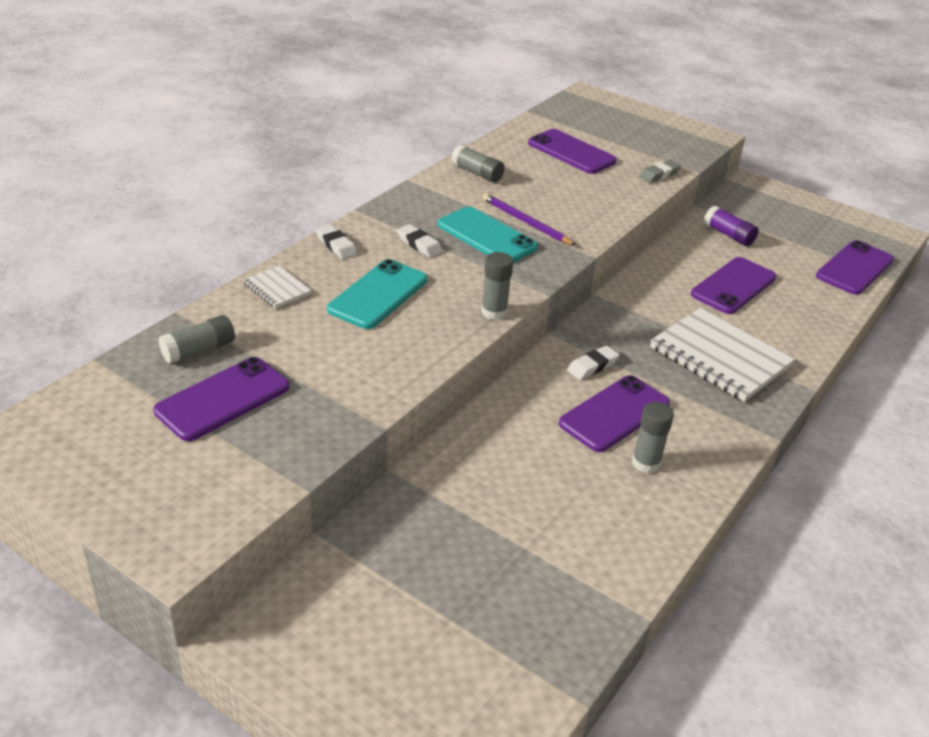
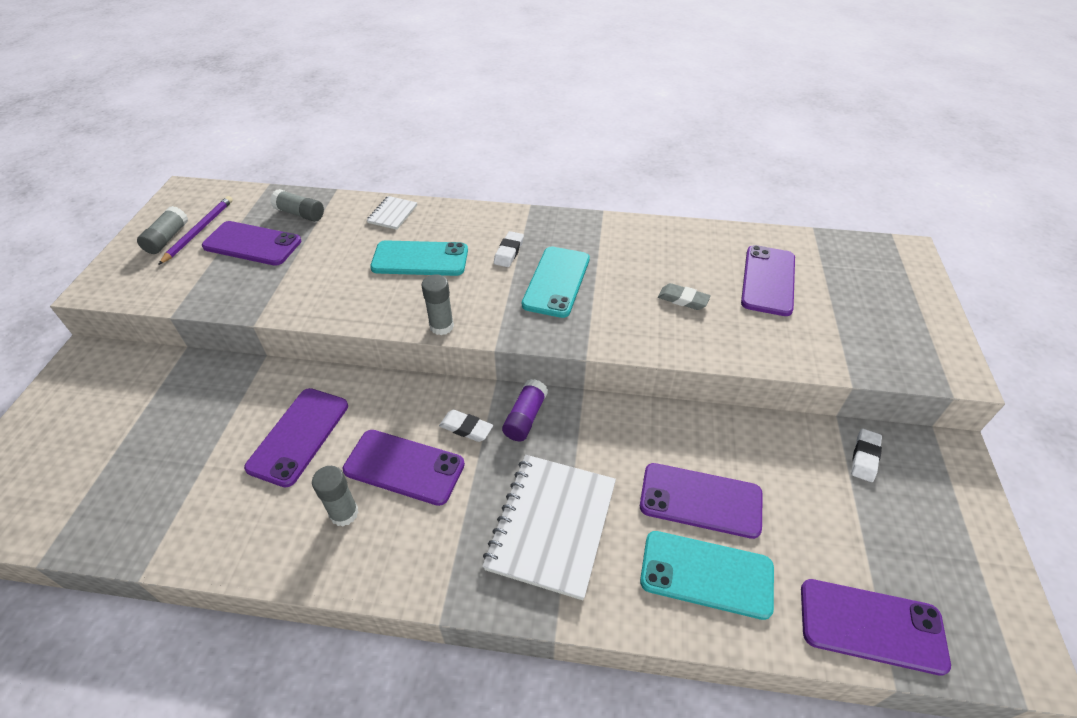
camera: 65 degrees right, 10 degrees up
white eraser [316,224,357,259] -> white eraser moved to [851,428,882,482]
grey glue stick [451,144,505,183] -> grey glue stick moved to [137,206,188,254]
purple pencil [482,193,576,246] -> purple pencil moved to [158,196,233,265]
grey eraser [639,160,681,183] -> grey eraser moved to [658,283,711,310]
purple glue stick [704,205,759,246] -> purple glue stick moved to [502,379,548,441]
none -> purple phone [244,388,348,488]
none -> turquoise phone [640,531,774,620]

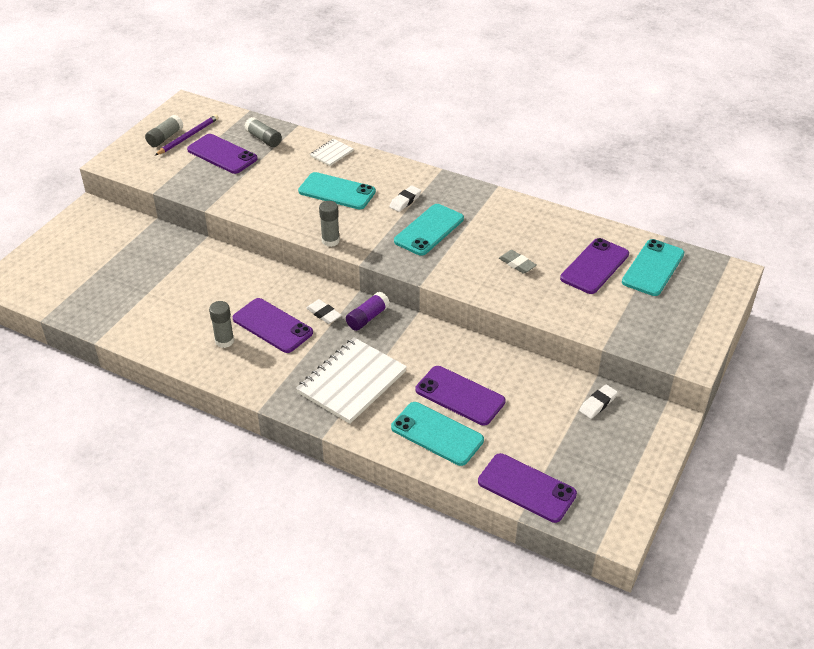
camera: 20 degrees right, 5 degrees down
purple phone [244,388,348,488] -> none
none -> turquoise phone [622,239,684,296]

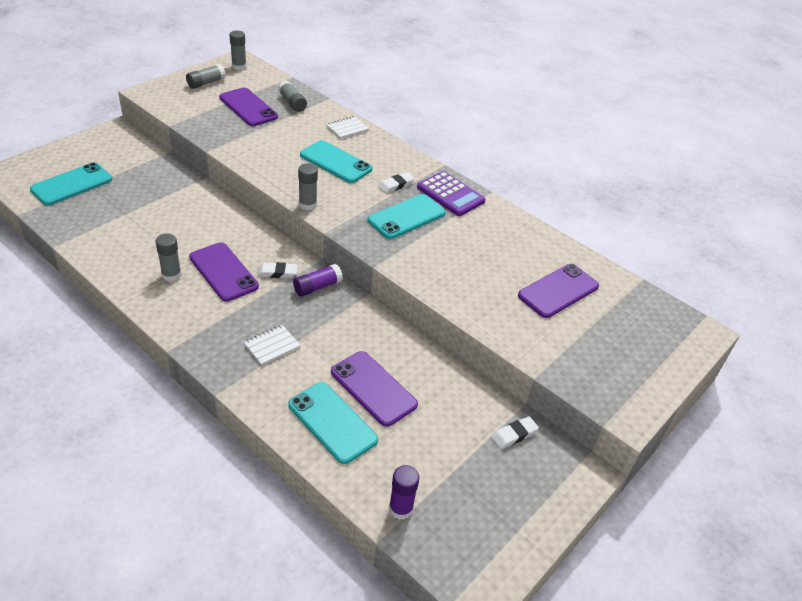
camera: 10 degrees right, 0 degrees up
purple pencil [155,114,219,155] -> none
white notebook [296,338,407,424] -> white notebook [244,325,300,366], size x0.48
white eraser [306,299,342,324] -> white eraser turned 60 degrees counterclockwise [257,262,298,278]
purple phone [478,453,577,523] -> purple glue stick [389,465,419,520]
grey eraser [499,250,537,274] -> none
turquoise phone [622,239,684,296] -> turquoise phone moved to [30,162,112,205]
none -> grey glue stick [230,30,247,71]
none -> purple calculator [417,171,485,216]

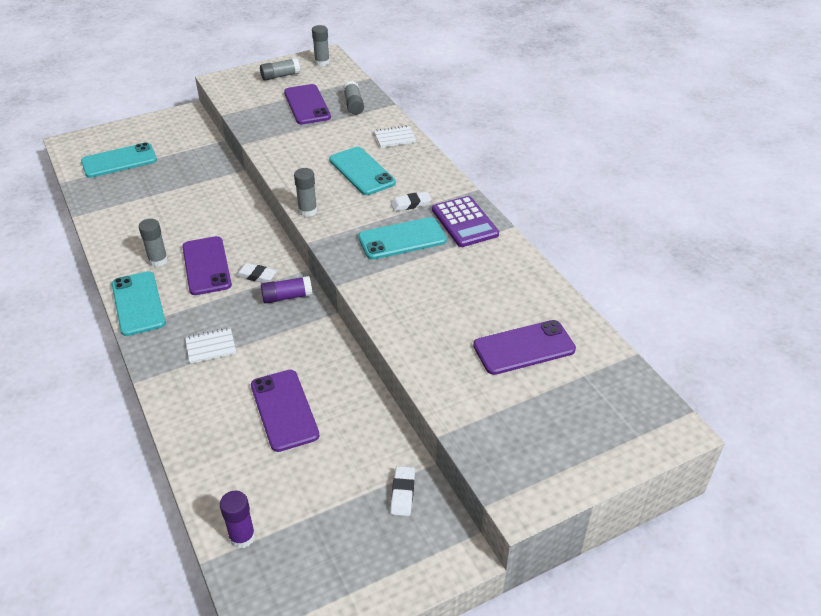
camera: 25 degrees right, 0 degrees up
turquoise phone [288,382,378,464] -> turquoise phone moved to [112,271,166,336]
white eraser [491,416,539,449] -> white eraser turned 75 degrees counterclockwise [391,466,415,516]

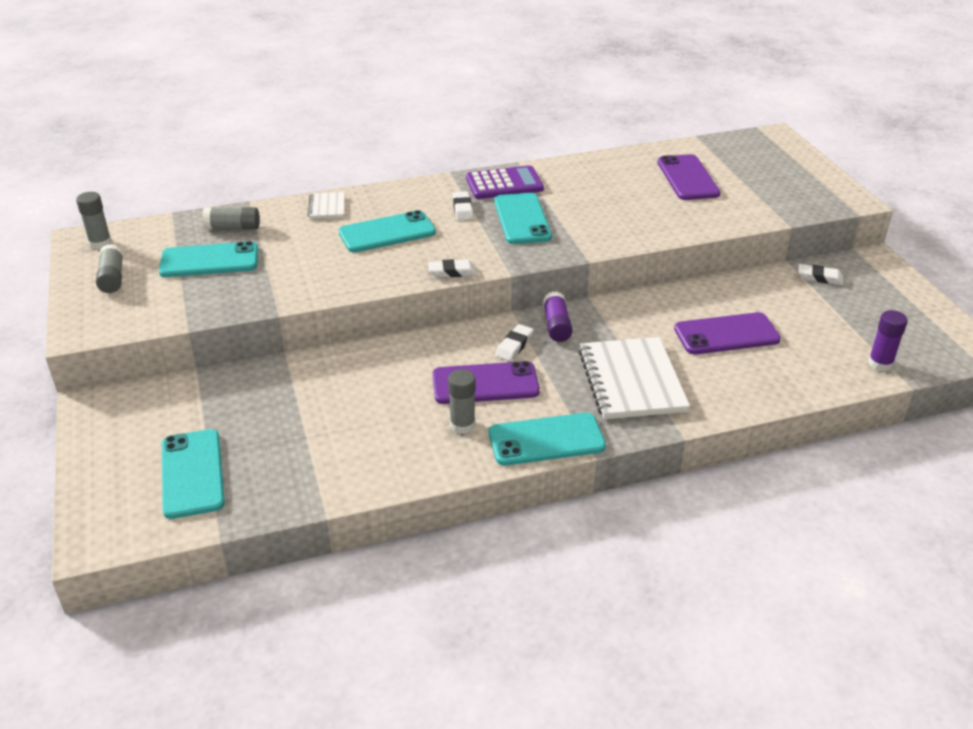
camera: 80 degrees left, 5 degrees down
white notebook [185,328,236,364] -> white notebook [579,337,690,419], size x2.09
purple phone [284,84,331,125] -> turquoise phone [159,241,258,277]
grey glue stick [294,168,317,217] -> white eraser [428,259,477,278]

